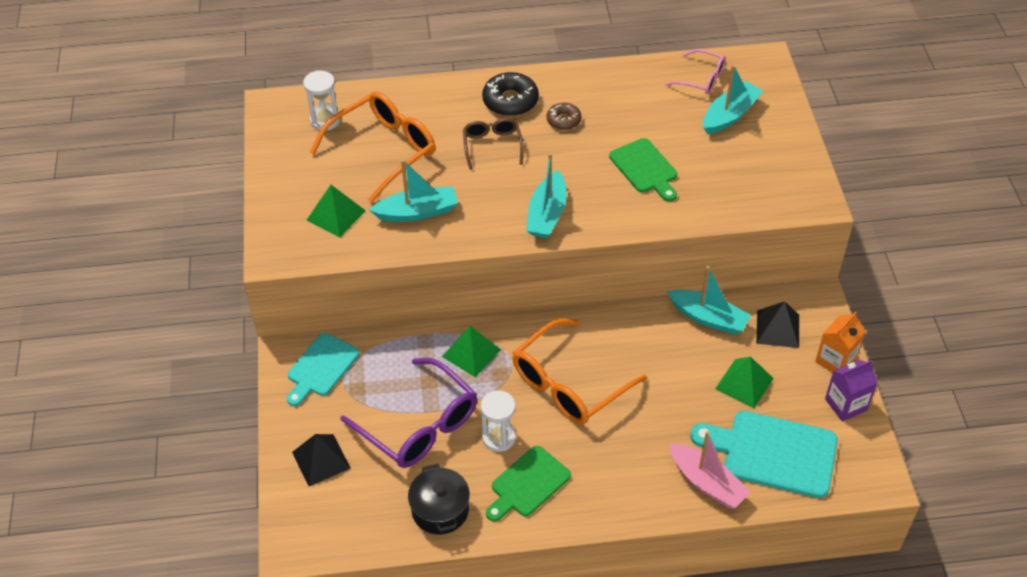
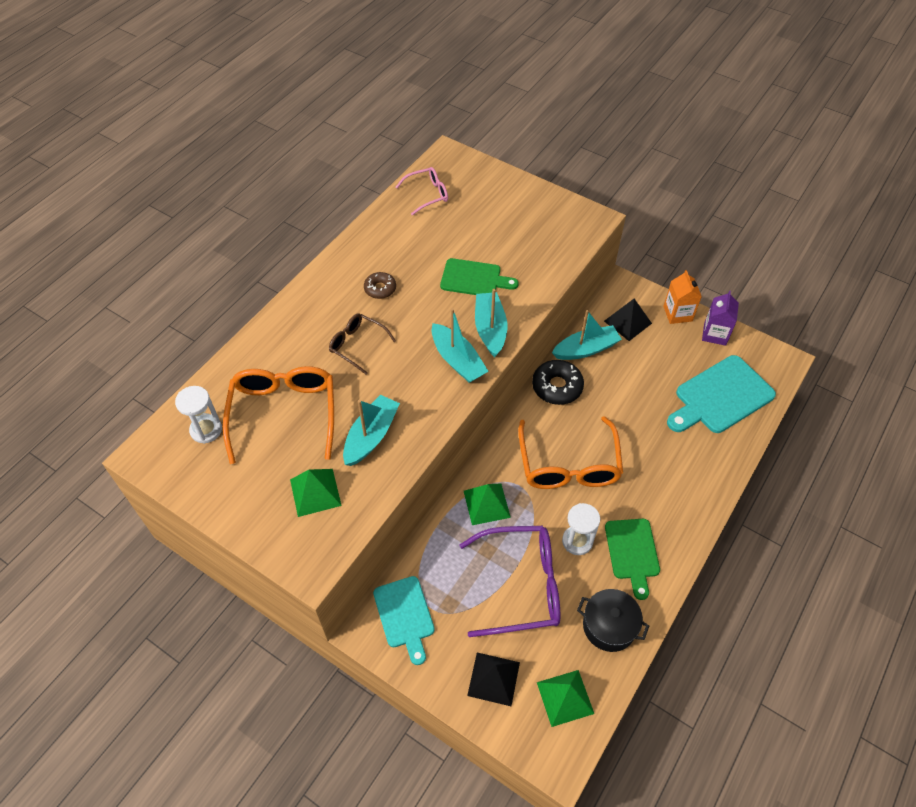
camera: 50 degrees left, 5 degrees up
black donut [482,72,539,116] -> black donut moved to [532,360,584,405]
pink boat [669,431,751,509] -> none
turquoise boat [703,65,763,134] -> turquoise boat moved to [475,289,508,357]
green pyramid [715,356,774,408] -> green pyramid moved to [537,670,594,727]

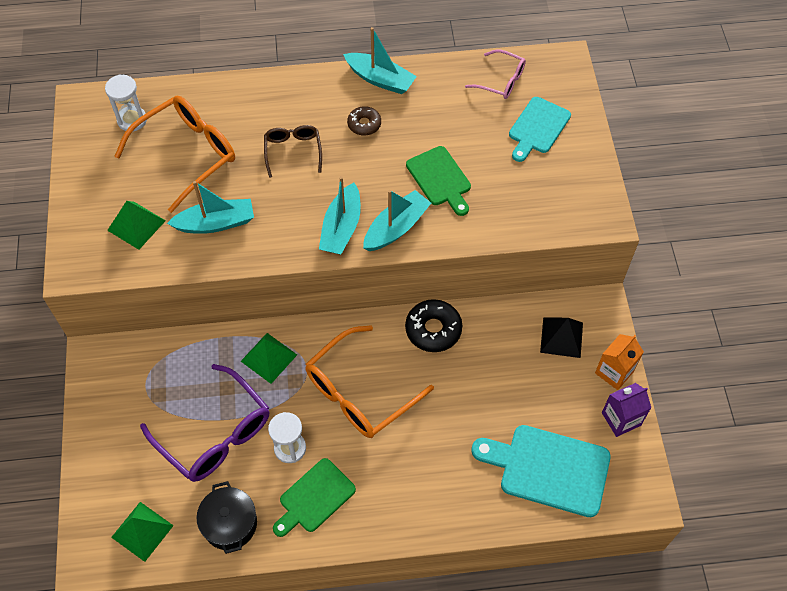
camera: 50 degrees right, 5 degrees up
turquoise cutting board [373,576,435,665] -> turquoise cutting board moved to [509,97,571,162]
black pyramid [467,653,520,706] -> none
turquoise boat [552,310,622,360] -> turquoise boat moved to [343,27,417,94]

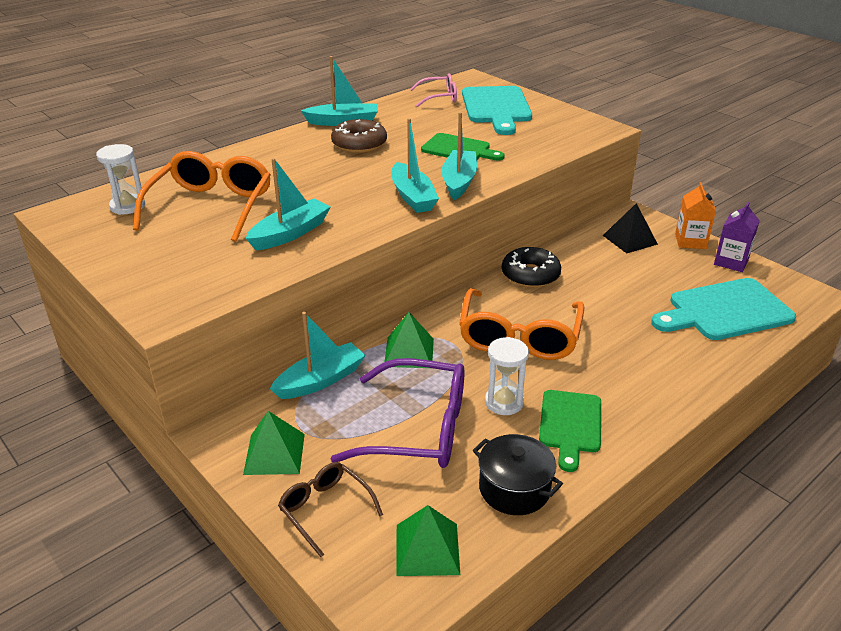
camera: 35 degrees left, 25 degrees down
green pyramid [107,201,166,250] -> green pyramid moved to [243,411,305,475]
brown glasses [264,125,322,178] -> brown glasses moved to [278,462,383,557]
brown donut [347,106,381,135] -> brown donut [331,119,387,153], size x1.63
turquoise cutting board [509,97,571,162] -> turquoise cutting board [462,86,532,135], size x1.54
none -> turquoise boat [270,312,366,399]

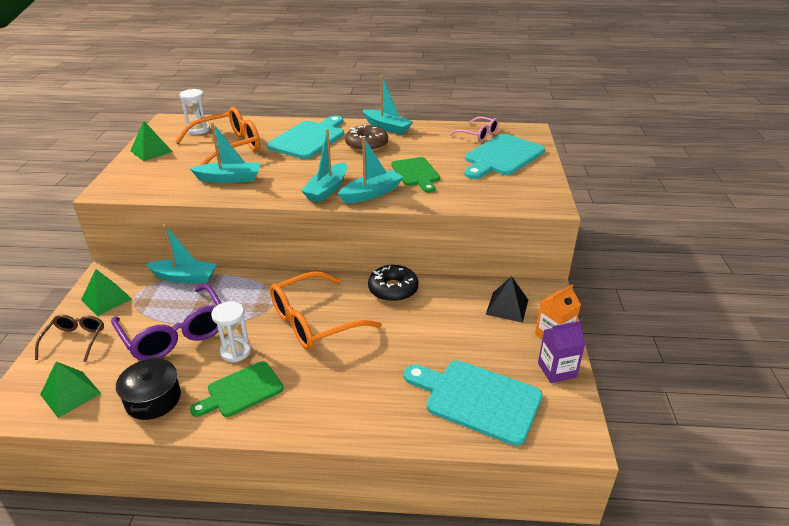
camera: 45 degrees right, 0 degrees up
green pyramid [384,312,434,368] -> green pyramid moved to [130,121,173,161]
none -> turquoise cutting board [267,116,344,159]

